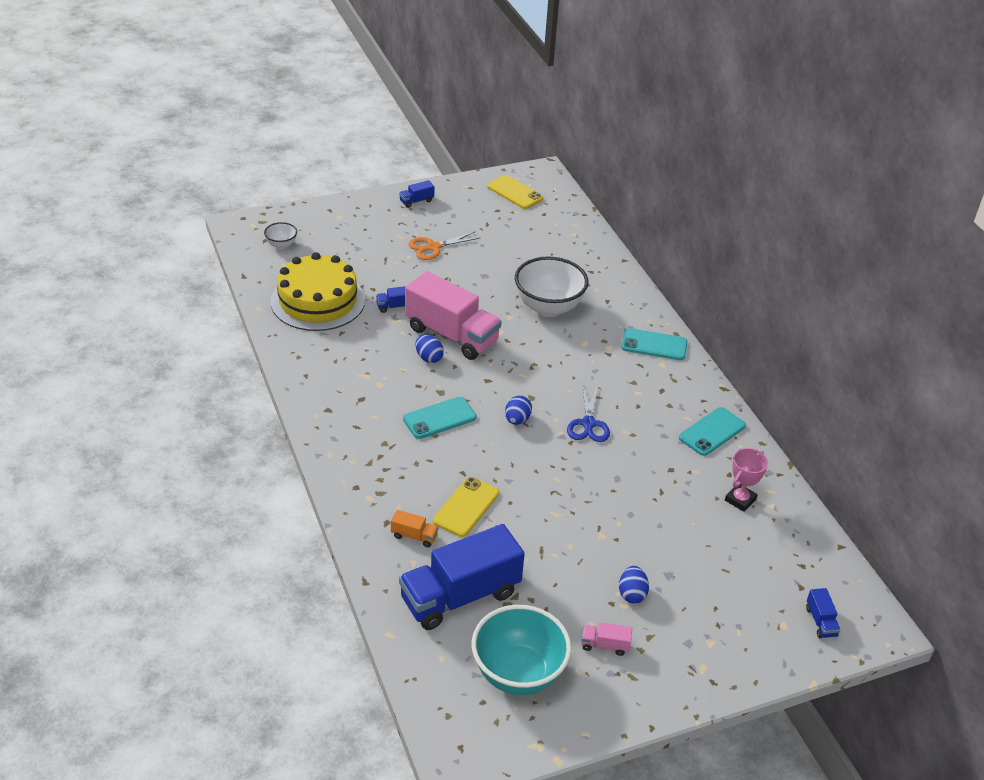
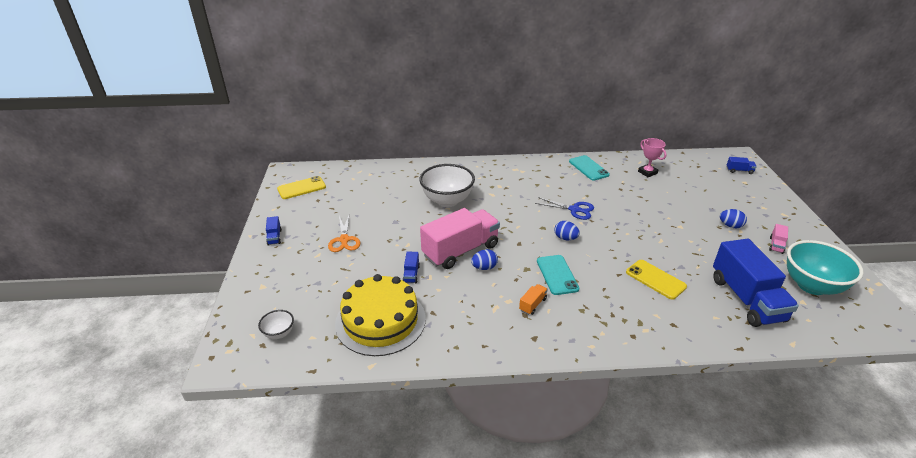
camera: 70 degrees left, 5 degrees down
orange truck [391,510,438,547] -> orange truck moved to [519,284,548,315]
turquoise phone [621,328,687,360] -> none

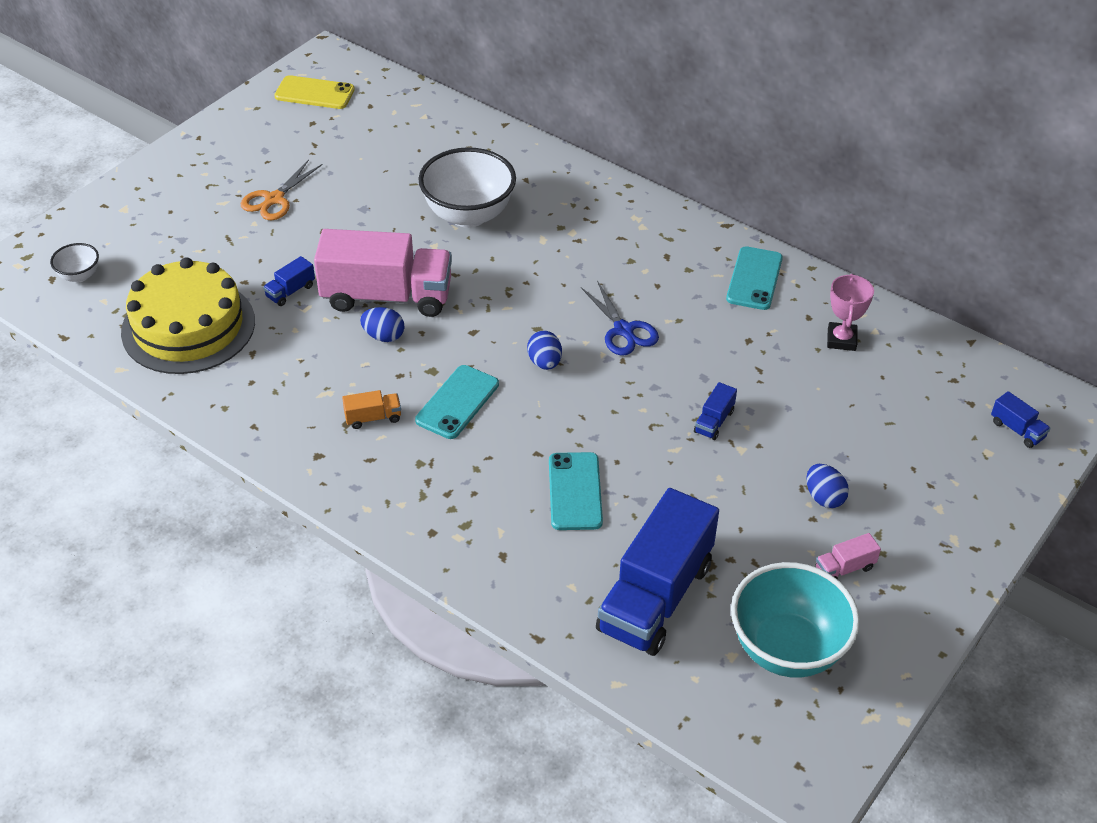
camera: 40 degrees right, 10 degrees up
blue truck [266,216,282,245] -> blue truck moved to [694,382,737,440]
yellow phone [626,260,687,300] -> turquoise phone [549,452,603,530]

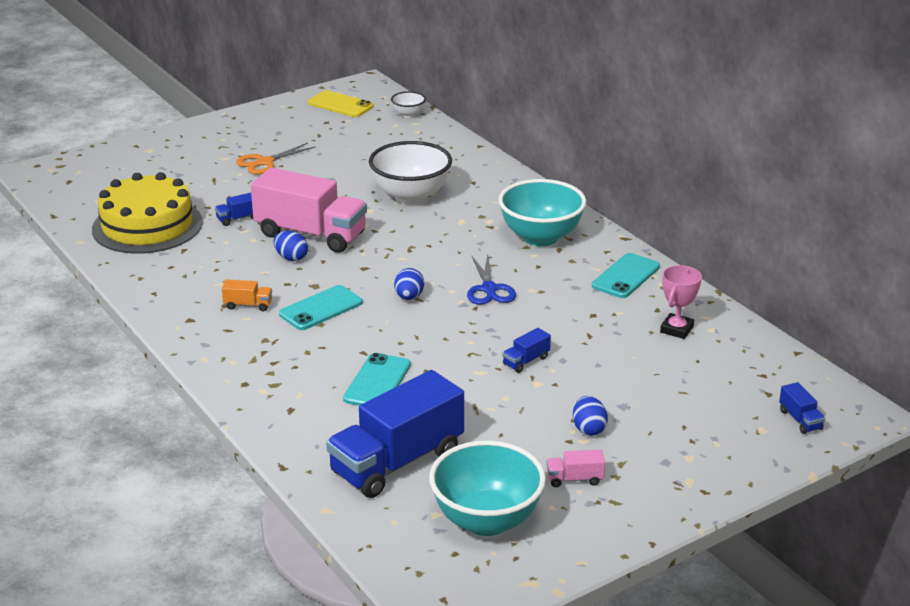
camera: 20 degrees right, 15 degrees down
white bowl [50,243,99,282] -> white bowl moved to [391,91,426,118]
none -> turquoise bowl [498,179,586,246]

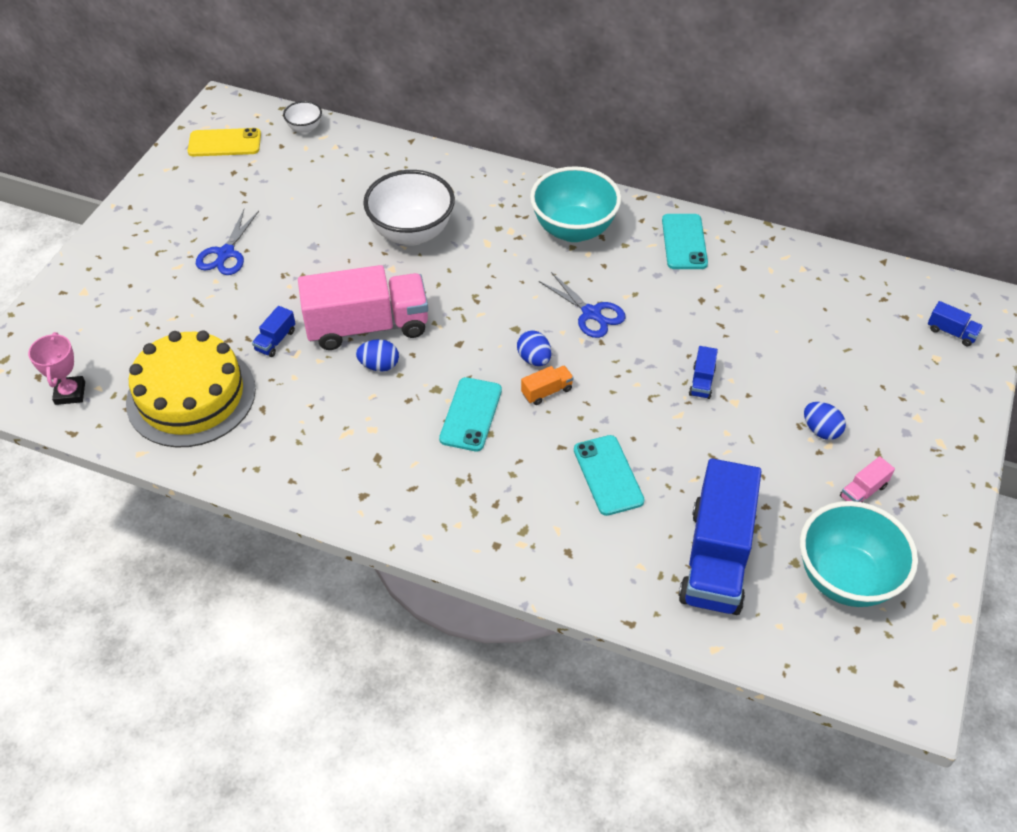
camera: 35 degrees left, 20 degrees up
orange truck [222,279,272,311] -> orange truck moved to [521,366,574,405]
orange scissors [236,142,316,174] -> blue scissors [196,210,259,275]
pink trophy [660,265,702,339] -> pink trophy moved to [28,332,85,405]

